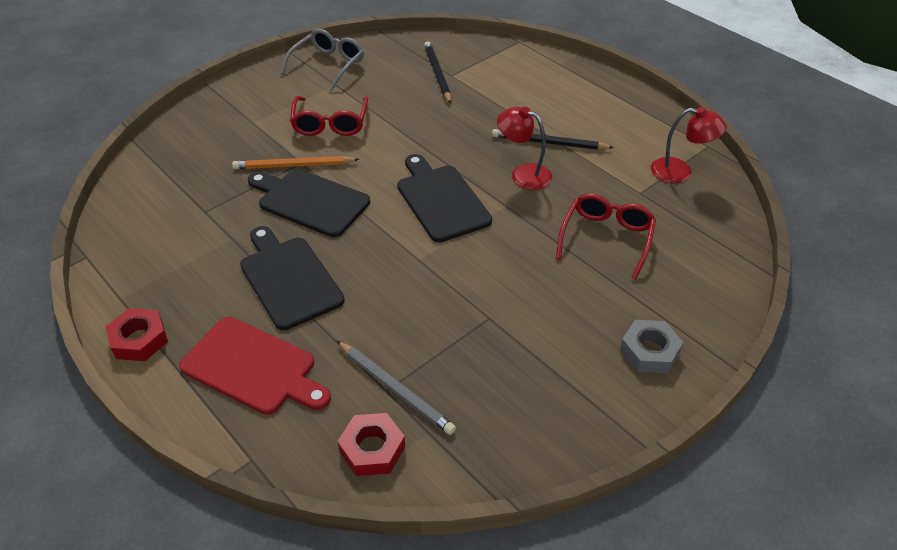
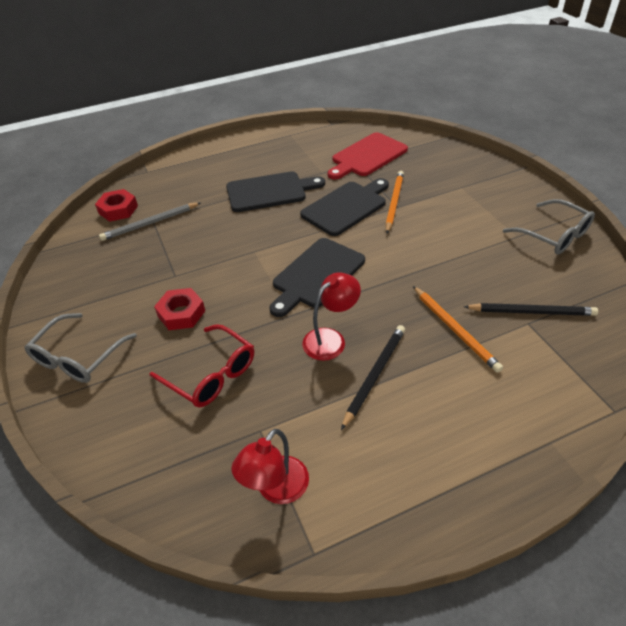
camera: 110 degrees right, 0 degrees up
red nut [106,308,168,361] -> red nut moved to [154,288,205,330]
red cutting board [179,317,331,415] -> red cutting board moved to [327,132,408,180]
red glasses [290,96,368,136] -> none
black cutting board [397,154,492,242] -> black cutting board turned 135 degrees clockwise [269,238,365,317]
grey nut [620,320,683,374] -> grey glasses [24,313,137,383]
none -> orange pencil [413,286,503,373]

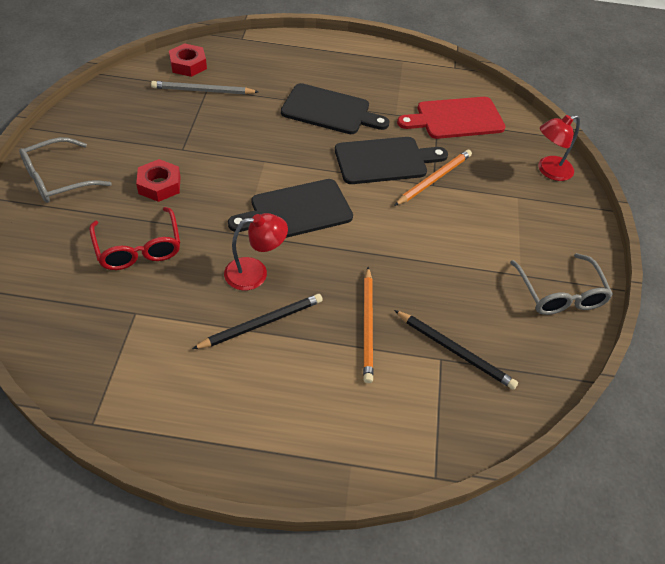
camera: 25 degrees right, 5 degrees up
red lamp [231,429,309,504] -> red lamp moved to [538,115,580,181]

